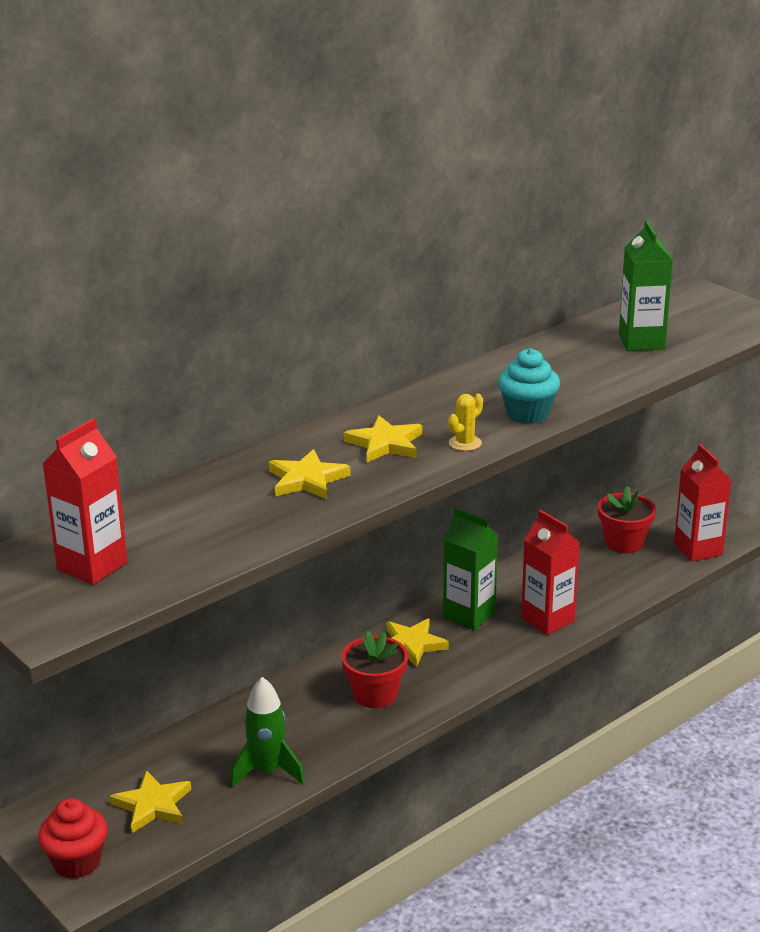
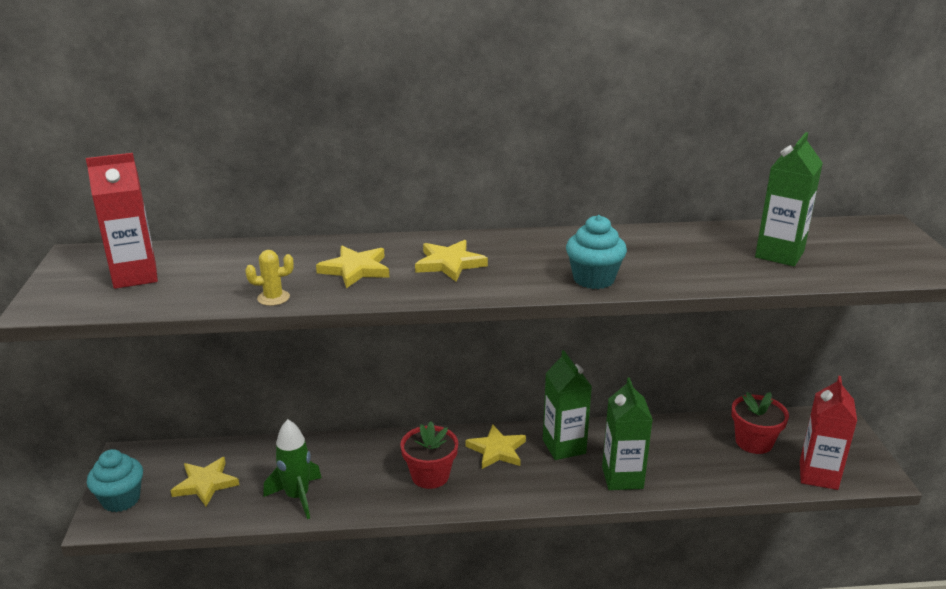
camera: 35 degrees right, 0 degrees up
red cupcake [38,798,108,879] -> turquoise cupcake [87,449,143,512]
yellow cactus [448,394,483,451] -> yellow cactus moved to [245,250,294,306]
red carton [521,510,580,635] -> green carton [602,377,653,490]

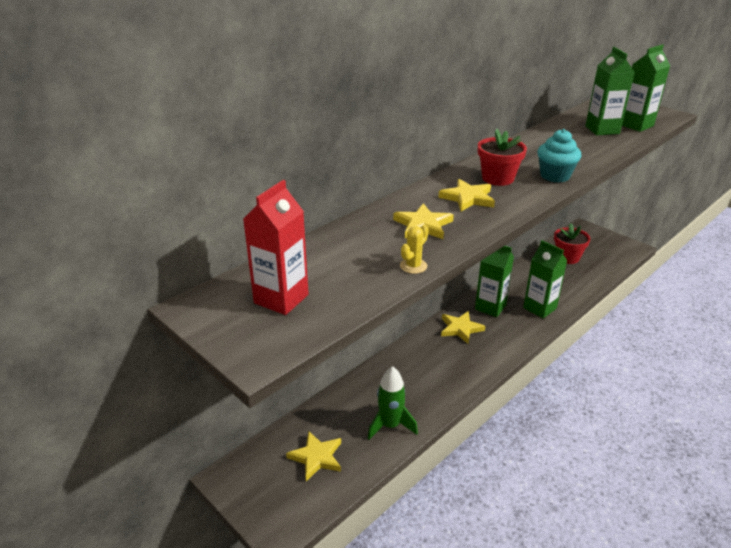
camera: 40 degrees left, 5 degrees up
turquoise cupcake [87,449,143,512] -> none
red flower pot [400,421,458,489] -> red flower pot moved to [478,129,527,186]
red carton [800,376,857,490] -> none
none -> green carton [622,44,670,132]

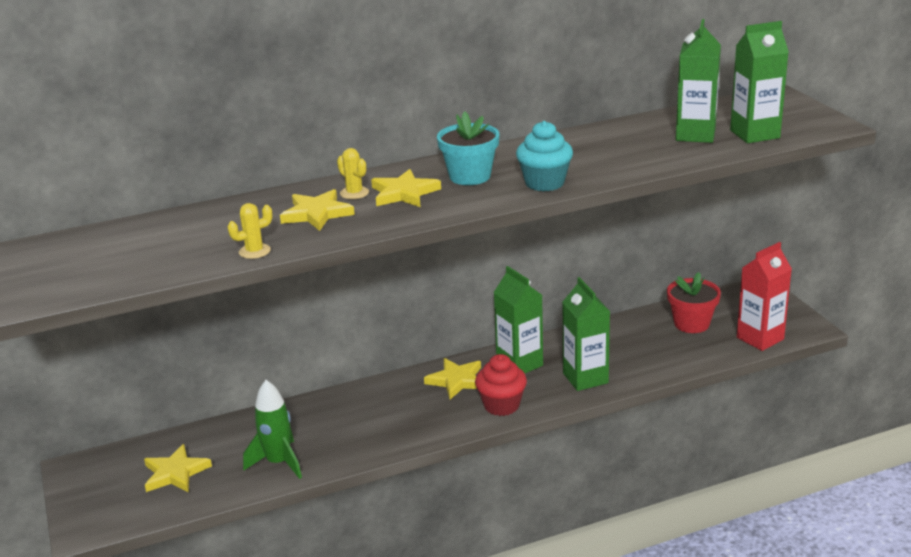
camera: 25 degrees right, 5 degrees down
red carton [243,180,309,315] -> red carton moved to [737,242,792,351]
red flower pot [478,129,527,186] -> turquoise flower pot [437,112,499,185]
none -> yellow cactus [337,148,369,199]
none -> red cupcake [475,354,527,416]

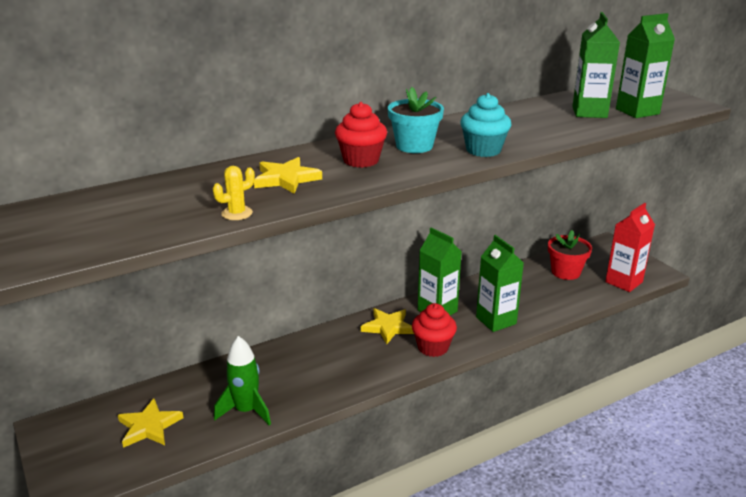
camera: 10 degrees left, 0 degrees up
yellow cactus [337,148,369,199] -> none
yellow star [371,169,441,207] -> red cupcake [335,102,387,168]

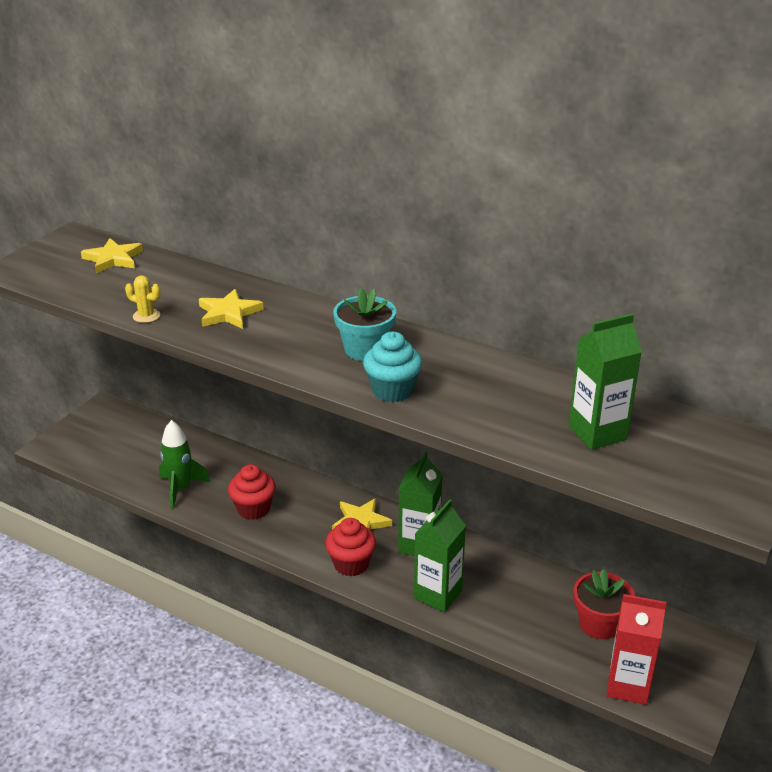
camera: 60 degrees right, 5 degrees up
yellow star [118,398,183,448] -> yellow star moved to [81,238,143,273]
red cupcake [335,102,387,168] -> red cupcake moved to [228,464,276,520]
green carton [616,13,675,118] -> none

